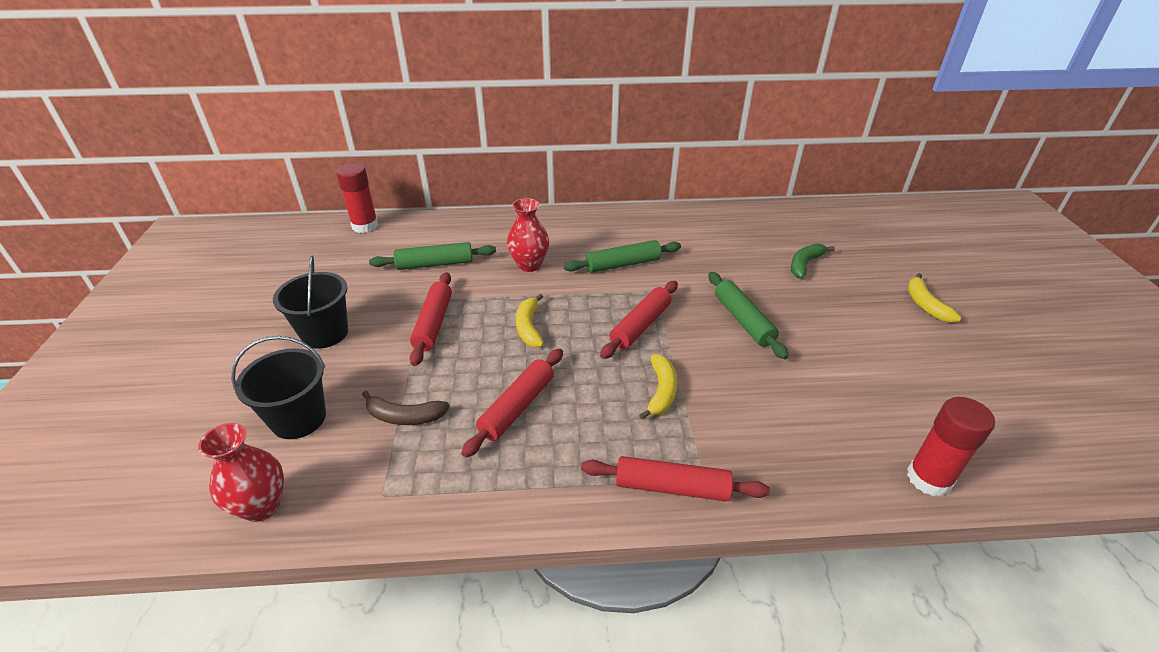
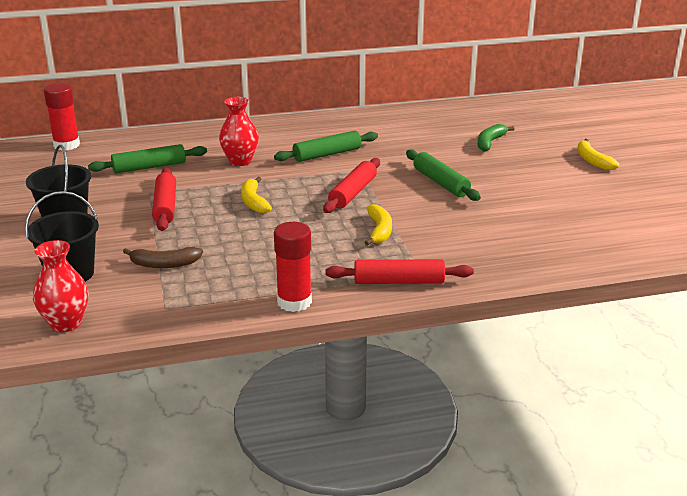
camera: 10 degrees left, 10 degrees down
red rolling pin [461,348,563,458] -> none
red glue stick [907,397,995,497] -> red glue stick moved to [274,222,312,312]

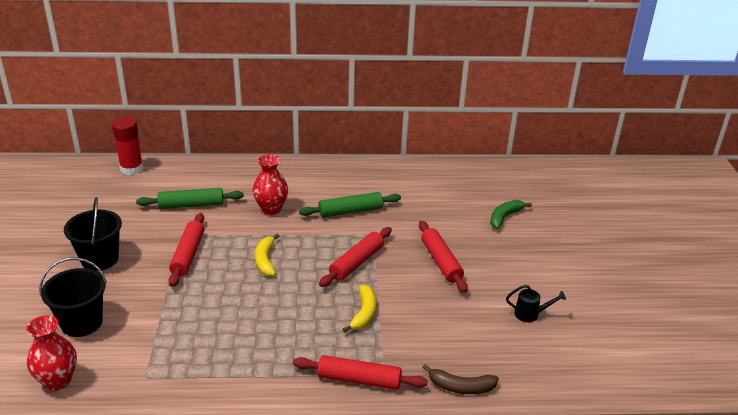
camera: 10 degrees right, 5 degrees up
brown banana [123,247,203,268] -> brown banana moved to [423,364,499,394]
red glue stick [274,222,312,312] -> none
green rolling pin [406,150,481,201] -> red rolling pin [419,221,468,293]
yellow banana [577,139,619,170] -> none
none -> black watering can [506,285,566,322]

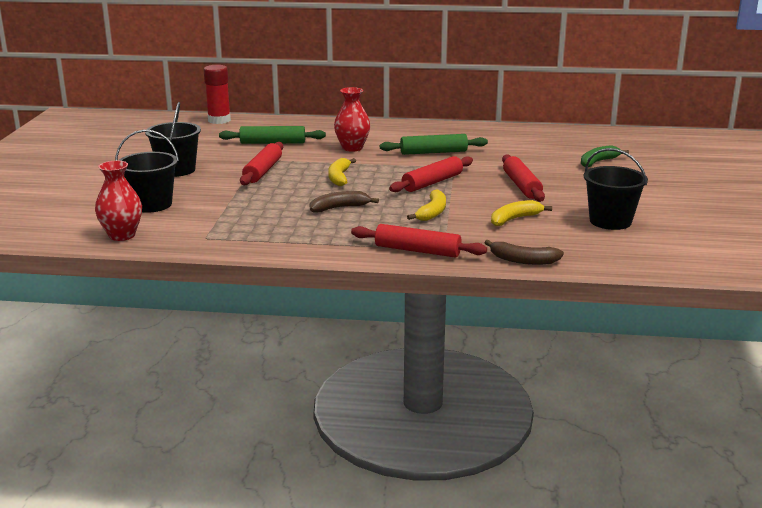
camera: 10 degrees right, 10 degrees down
black watering can [506,285,566,322] -> black bucket [584,148,648,230]
none -> brown banana [310,191,379,213]
none -> yellow banana [491,200,552,226]

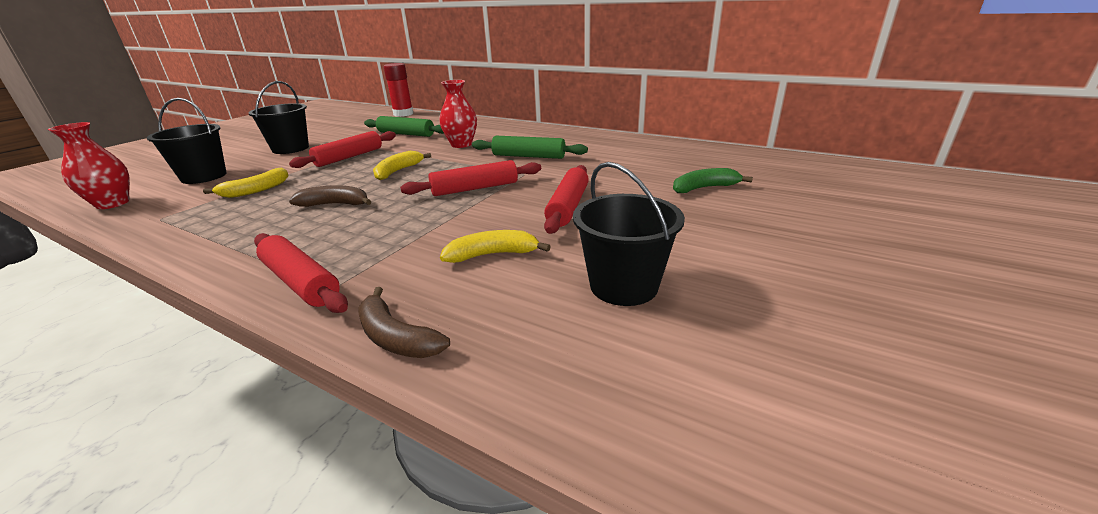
camera: 25 degrees right, 5 degrees up
yellow banana [407,189,446,221] -> yellow banana moved to [203,168,289,198]

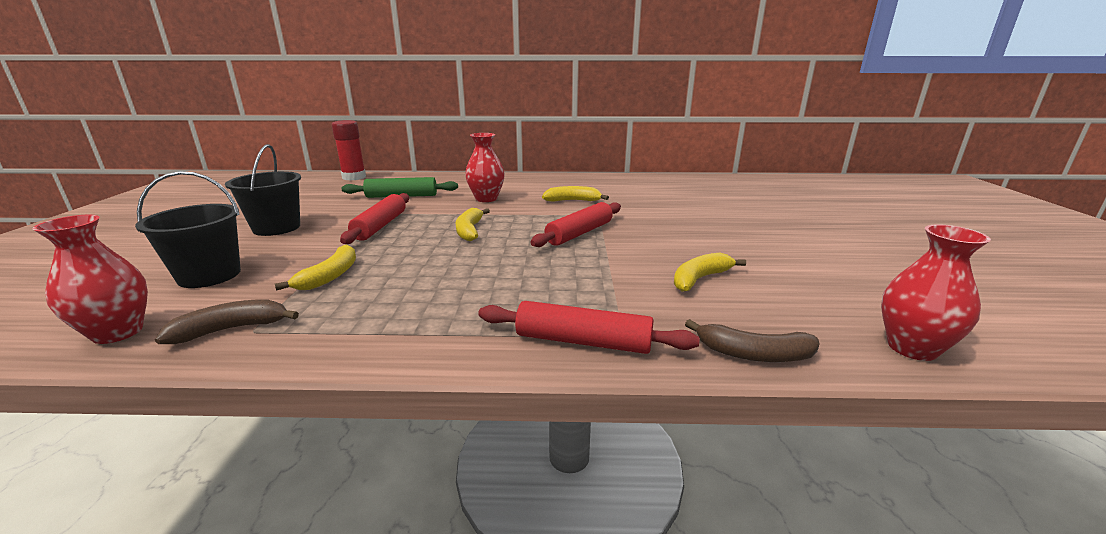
camera: 30 degrees left, 5 degrees down
brown banana [289,185,371,207] -> brown banana moved to [155,299,299,344]
green rolling pin [472,136,588,159] -> yellow banana [542,186,609,202]
red rolling pin [544,165,589,234] -> none
black bucket [573,162,685,306] -> none
green banana [673,168,753,193] -> none
none -> red vase [881,224,991,361]

